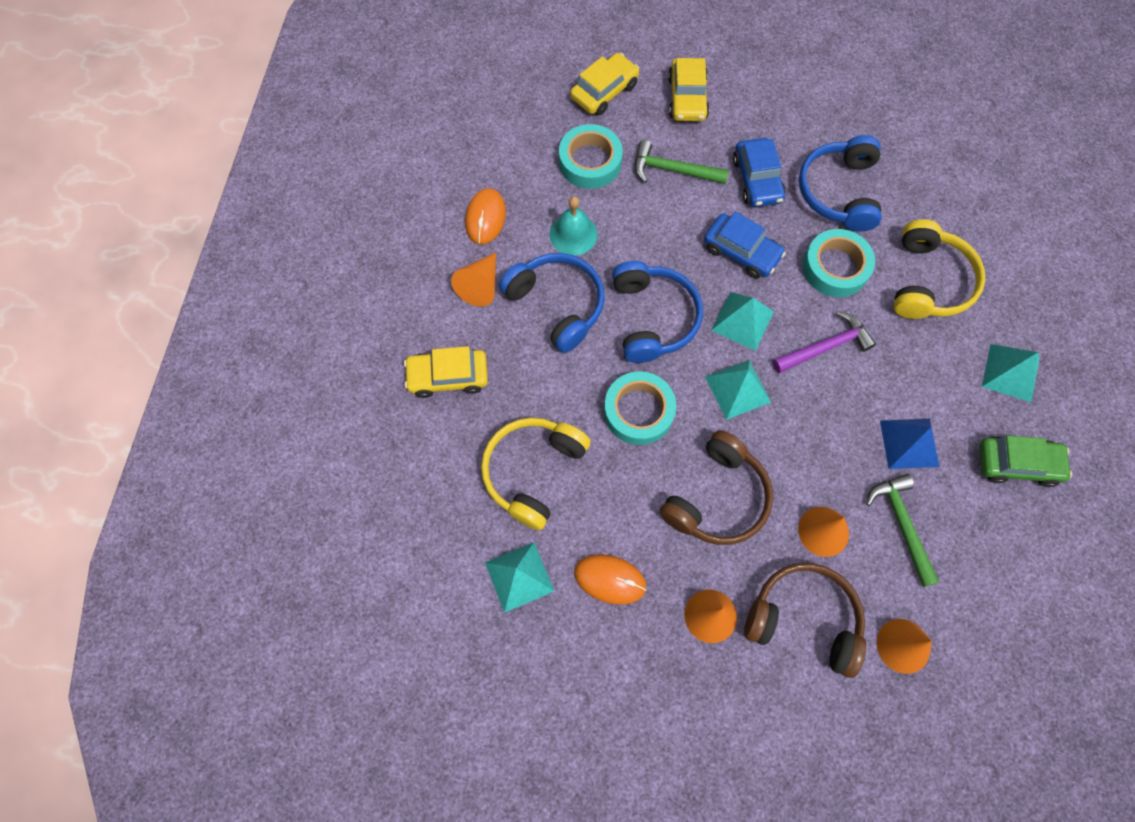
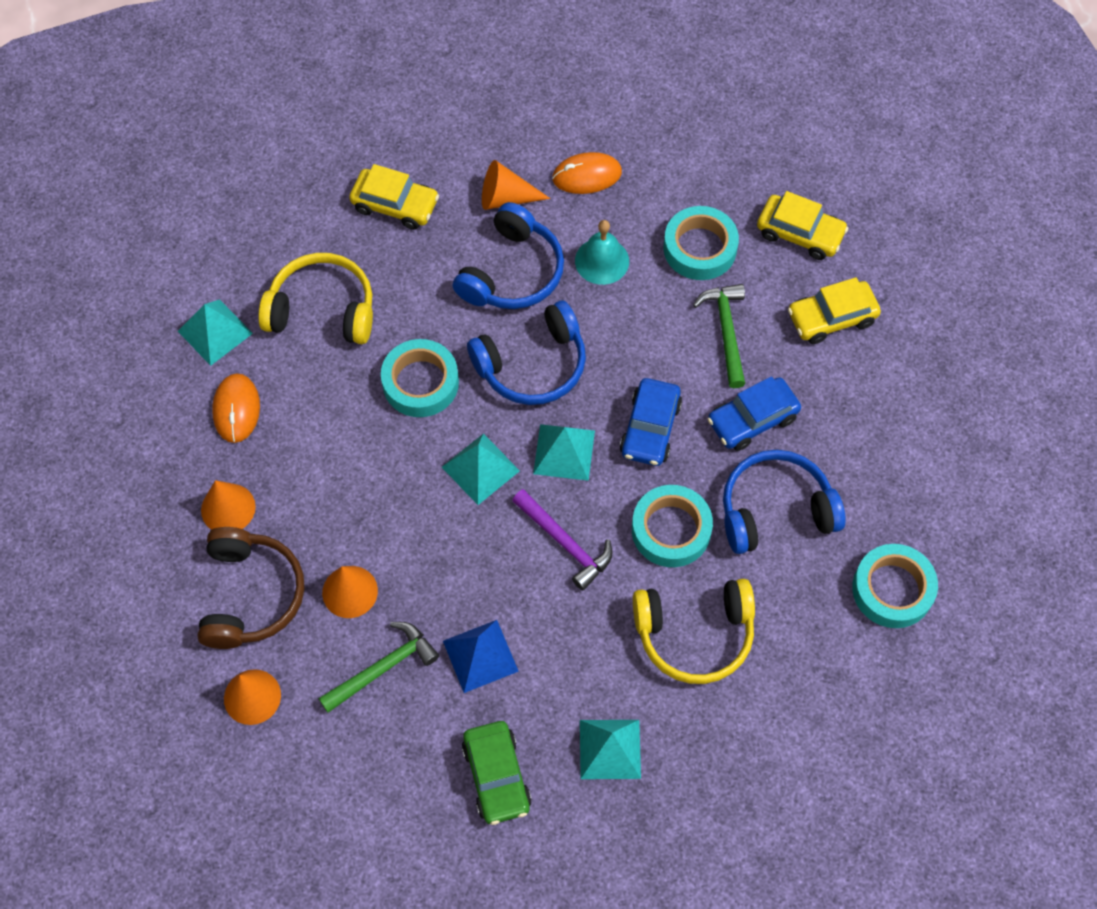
camera: 70 degrees right, 5 degrees down
yellow car [404,346,488,398] -> yellow car turned 135 degrees clockwise [349,164,439,230]
brown headphones [659,430,773,545] -> none
none -> turquoise tape [852,544,938,628]

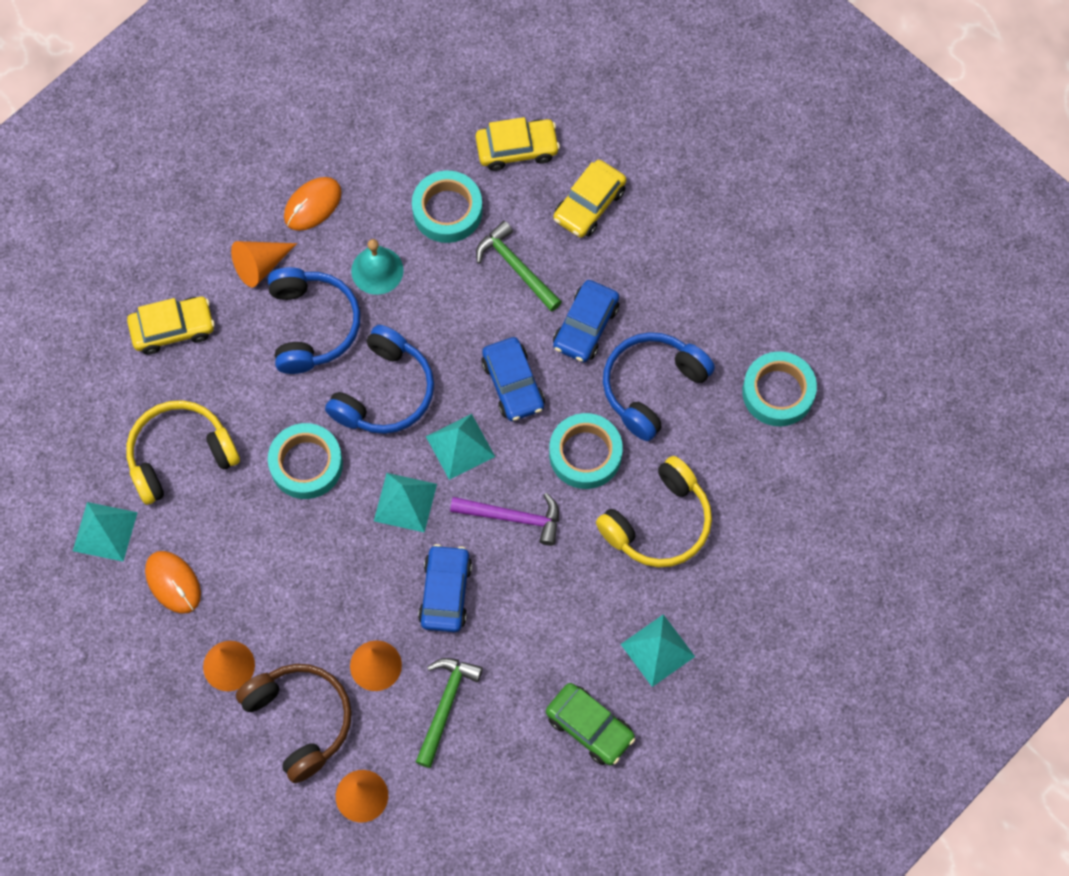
camera: 35 degrees left, 5 degrees up
blue pyramid [443,620,519,693] -> none
none -> blue car [418,544,472,632]

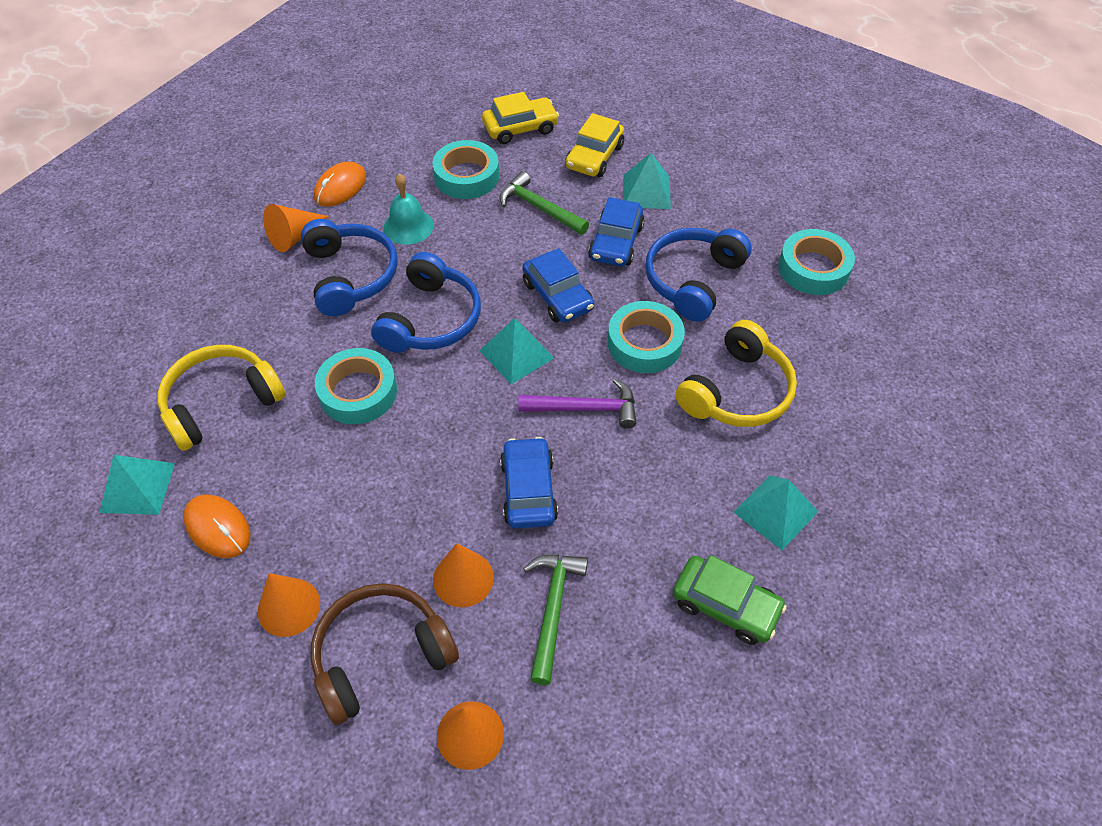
camera: 10 degrees left, 15 degrees down
yellow car [127,297,215,355] -> none
brown headphones [236,664,352,783] -> brown headphones turned 75 degrees counterclockwise [310,583,459,725]
turquoise pyramid [374,473,437,533] -> turquoise pyramid moved to [623,153,671,209]

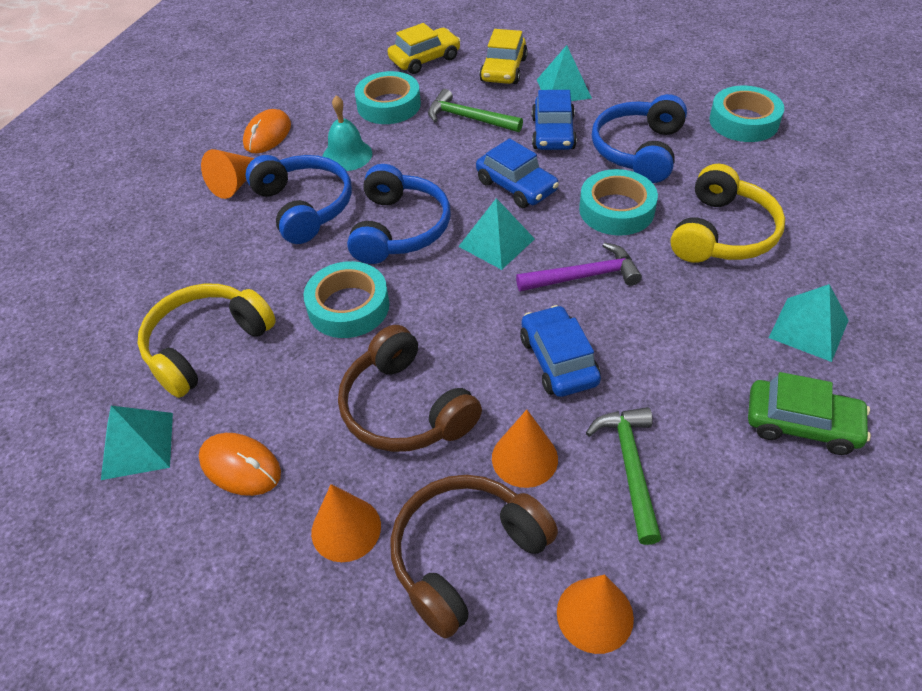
camera: 10 degrees left, 5 degrees down
none -> brown headphones [338,325,482,452]

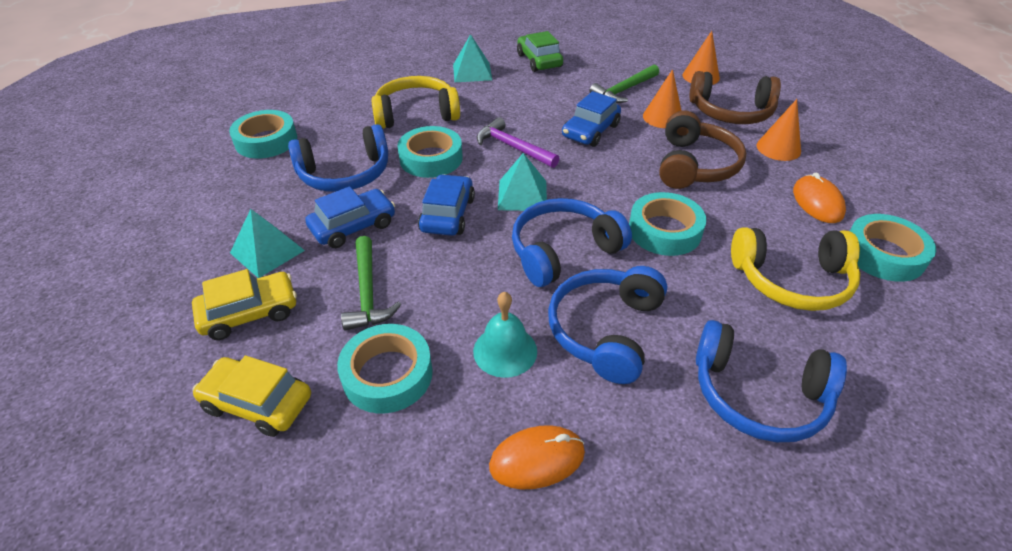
camera: 130 degrees left, 5 degrees down
turquoise pyramid [101,406,173,480] -> turquoise tape [850,214,936,282]
orange cone [201,149,254,199] -> none
none -> blue headphones [696,320,847,442]

